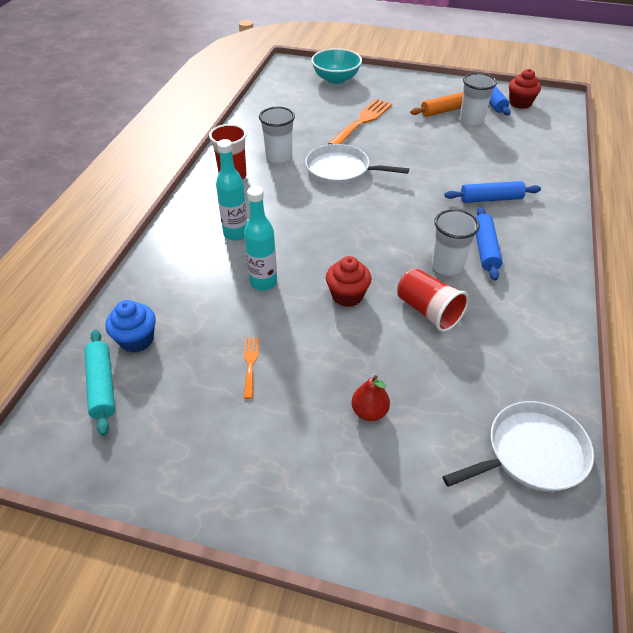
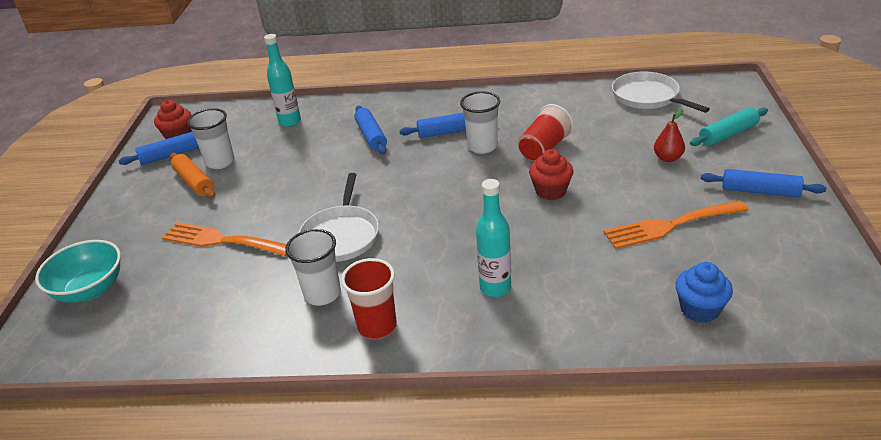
camera: 100 degrees left, 10 degrees down
turquoise rolling pin [84,329,115,436] -> turquoise rolling pin moved to [690,107,768,146]
turquoise bottle [244,186,277,291] -> turquoise bottle moved to [264,34,301,127]
orange fork [244,337,259,399] -> orange fork [603,201,748,249], size x2.05
none -> blue rolling pin [701,169,826,198]

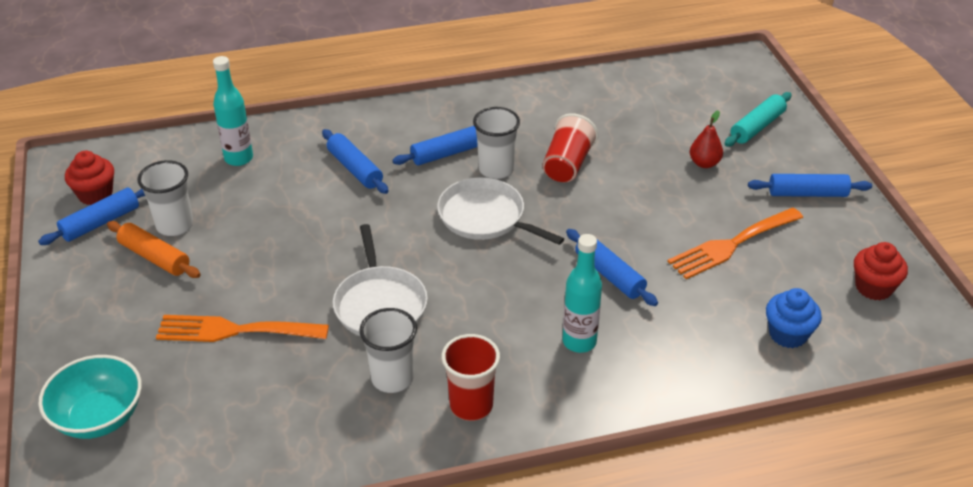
camera: 20 degrees left, 5 degrees up
red cupcake [529,149,573,200] -> red cupcake moved to [854,242,908,300]
white pan [612,72,710,113] -> white pan moved to [437,177,564,245]
none -> blue rolling pin [566,229,658,306]

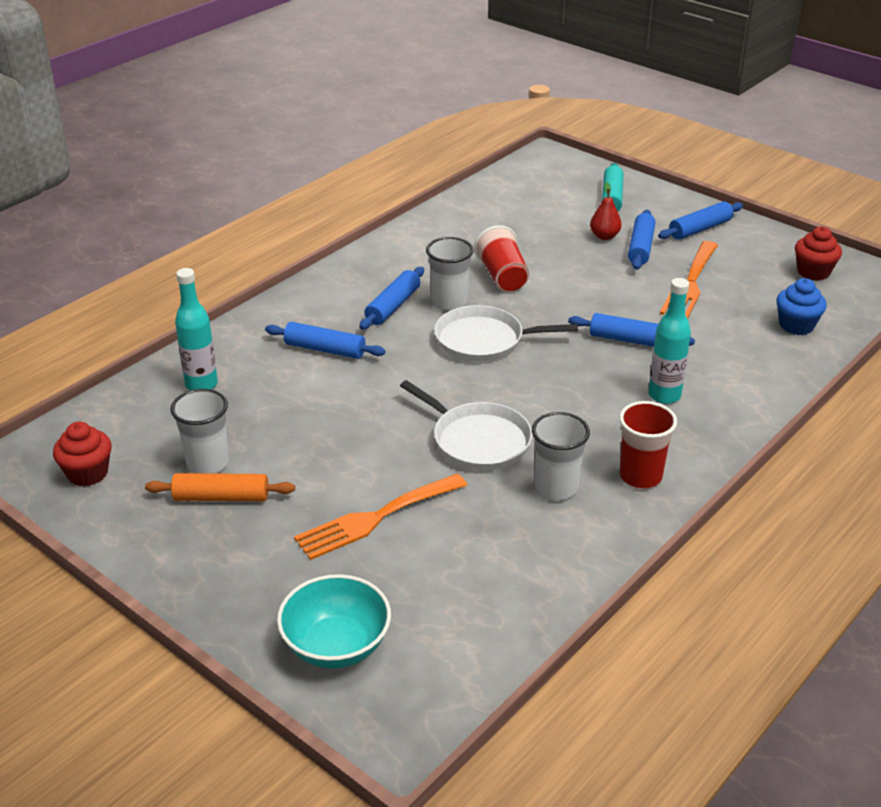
camera: 35 degrees left, 5 degrees down
blue rolling pin [38,188,145,245] -> blue rolling pin moved to [628,209,655,270]

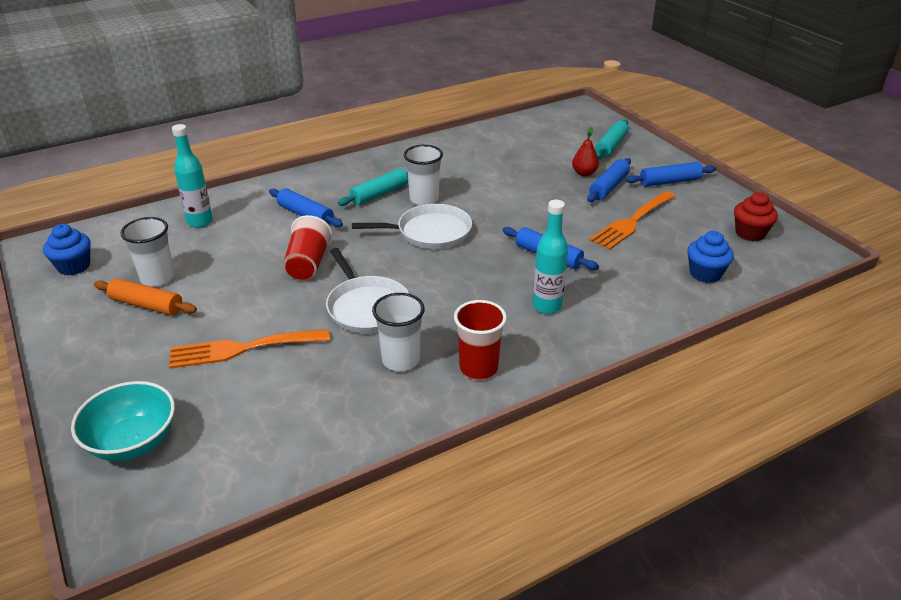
camera: 20 degrees right, 0 degrees up
red cupcake [53,422,112,487] -> blue cupcake [43,224,91,275]
blue rolling pin [359,267,424,330] -> turquoise rolling pin [338,168,408,206]
white pan [434,305,578,362] -> white pan turned 150 degrees clockwise [352,204,472,249]
red cup [474,225,529,292] -> red cup moved to [283,215,333,280]

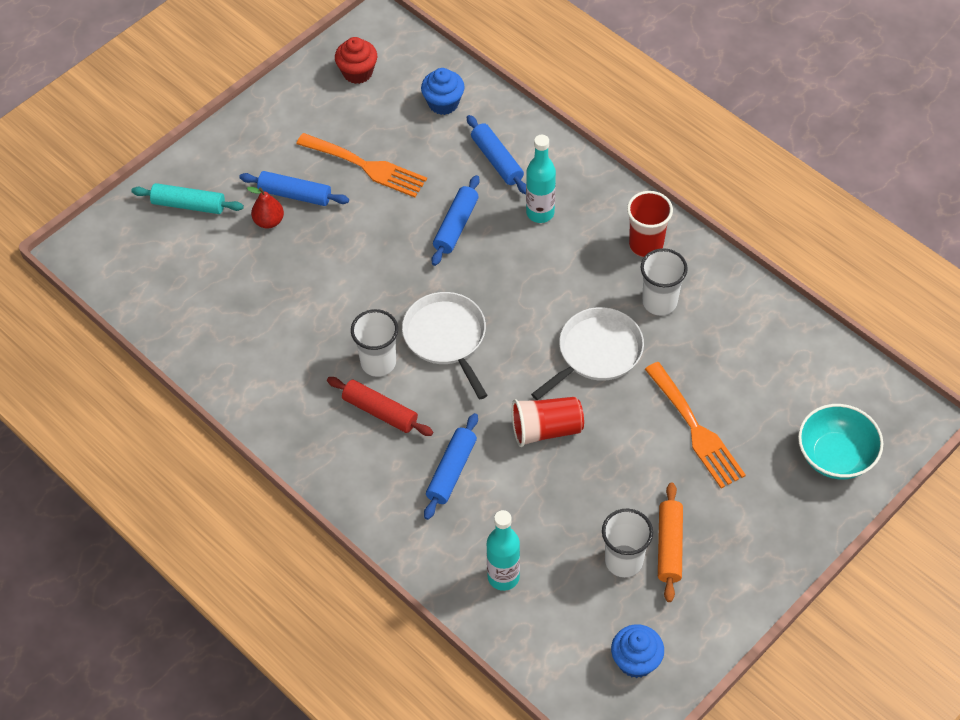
camera: 105 degrees left, 20 degrees up
turquoise rolling pin [338,168,408,206] -> red rolling pin [327,377,433,436]
blue rolling pin [626,162,716,187] -> blue rolling pin moved to [467,115,526,194]

